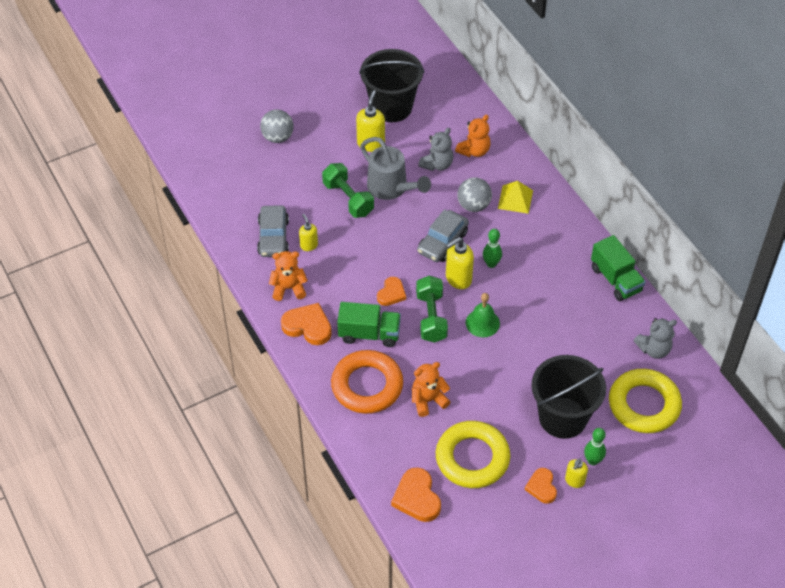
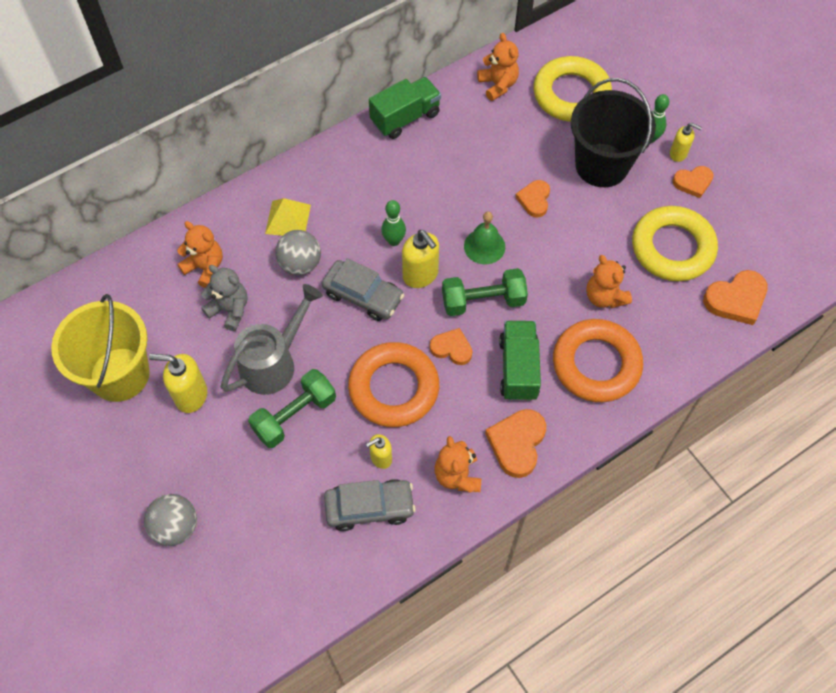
camera: 95 degrees left, 10 degrees up
black bucket [359,49,424,122] -> yellow bucket [51,294,150,402]
grey teddy bear [633,318,677,359] -> orange teddy bear [477,33,519,101]
none -> orange ring [348,342,439,427]
none -> orange heart [515,180,550,217]

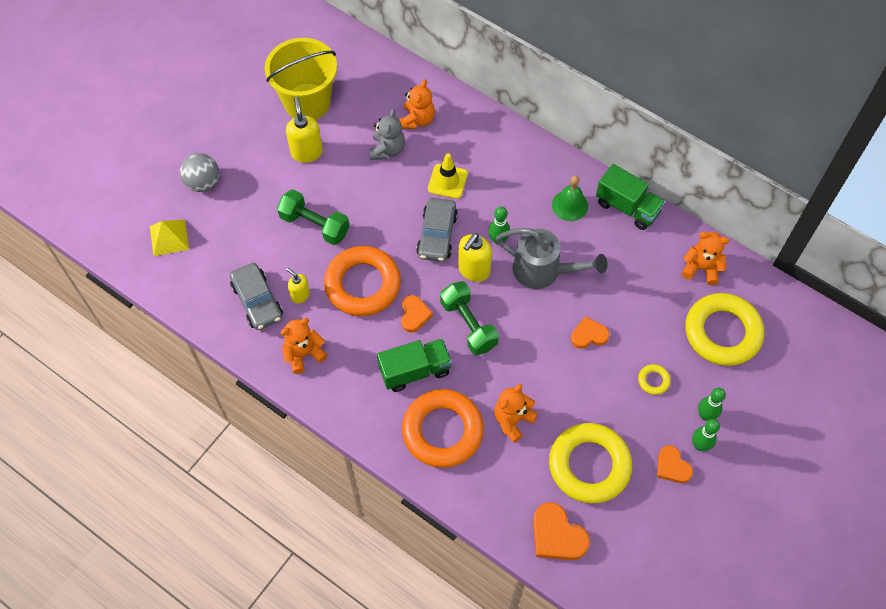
camera: 70 degrees right, 0 degrees up
grey watering can [221,284,323,395] -> grey watering can moved to [496,228,608,289]
yellow pyramid [265,198,311,236] -> yellow pyramid moved to [150,219,189,256]
grey ball [275,230,321,275] -> yellow traffic cone [428,153,468,199]
green bell [464,211,505,264] -> green bell moved to [552,176,588,221]
orange teddy bear [477,33,519,101] -> orange teddy bear turned 120 degrees counterclockwise [682,232,730,285]
orange heart [485,409,546,478] -> none
black bucket [571,78,656,187] -> yellow ring [638,364,671,395]
yellow soap dispenser [670,123,702,162] -> green bowling pin [692,419,720,451]

